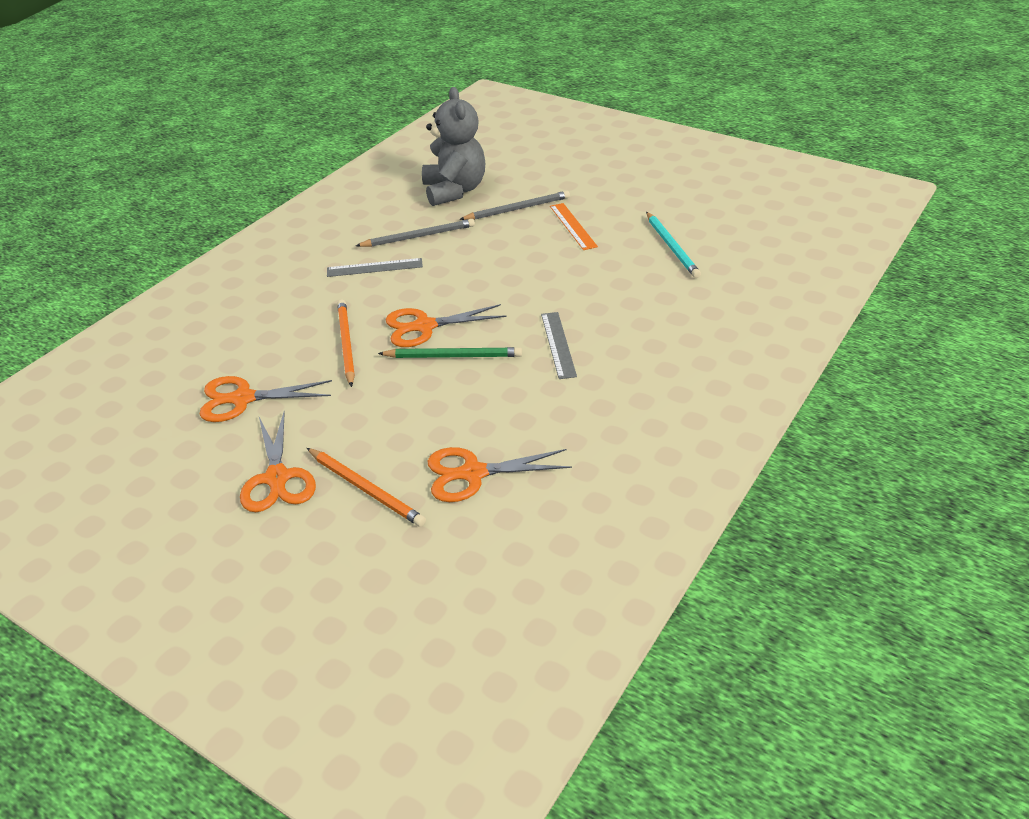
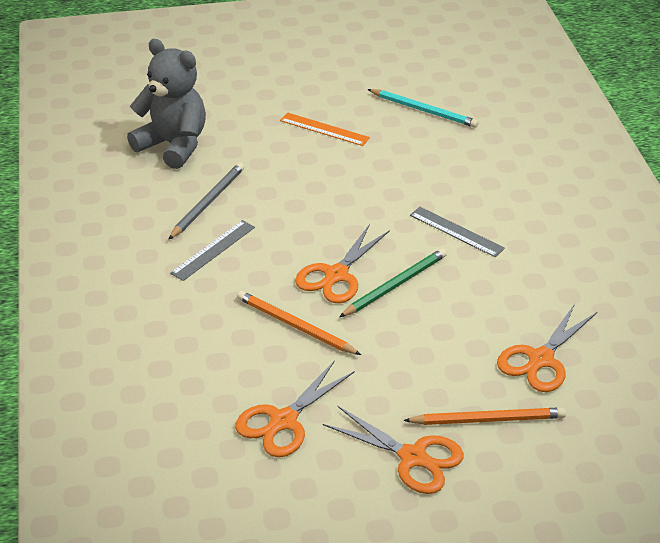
camera: 45 degrees left, 0 degrees up
grey pencil [459,191,570,220] -> none

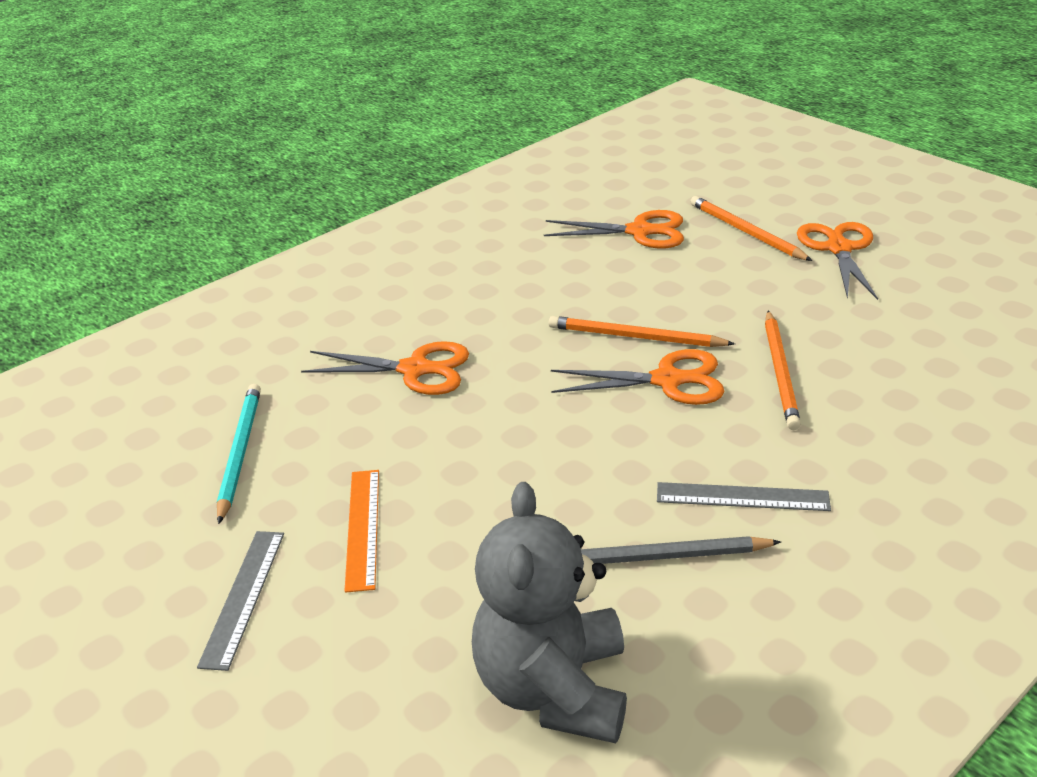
camera: 120 degrees left, 5 degrees down
orange scissors [235,360,355,457] -> orange scissors moved to [301,341,469,395]
green pencil [339,248,447,317] -> orange pencil [549,316,735,347]
grey ruler [410,207,505,257] -> grey ruler moved to [197,531,284,671]

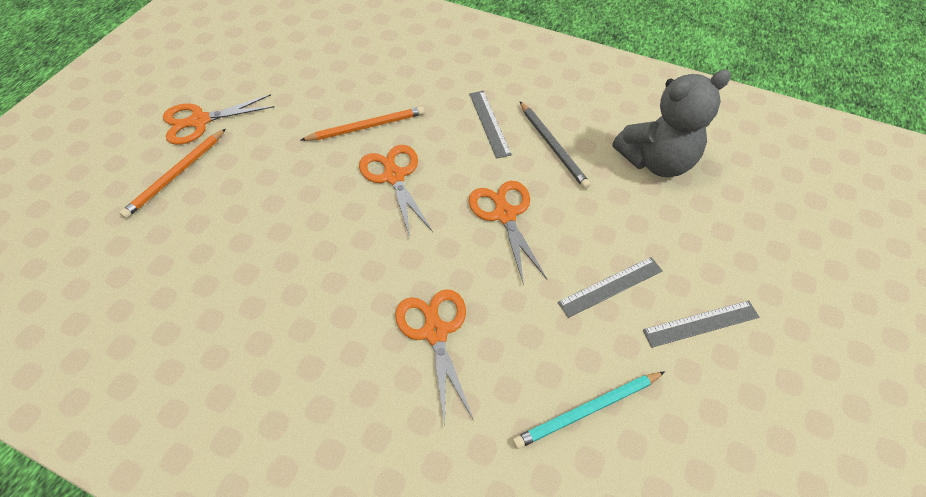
camera: 115 degrees left, 20 degrees up
orange ruler [345,470,379,593] -> grey ruler [558,257,663,318]
orange scissors [544,210,684,249] -> orange scissors moved to [469,181,547,286]
orange pencil [549,316,735,347] -> none

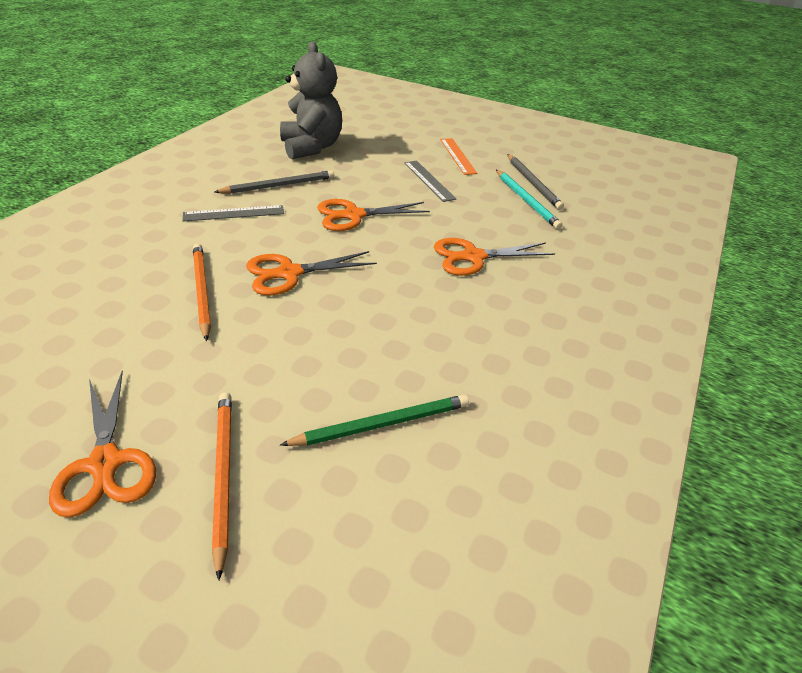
camera: 90 degrees left, 15 degrees down
orange pencil [120,129,226,218] -> orange pencil turned 135 degrees counterclockwise [212,393,232,580]
grey ruler [643,300,759,348] -> orange ruler [440,138,477,175]
none -> green pencil [280,395,469,446]
none -> grey pencil [507,154,564,210]

